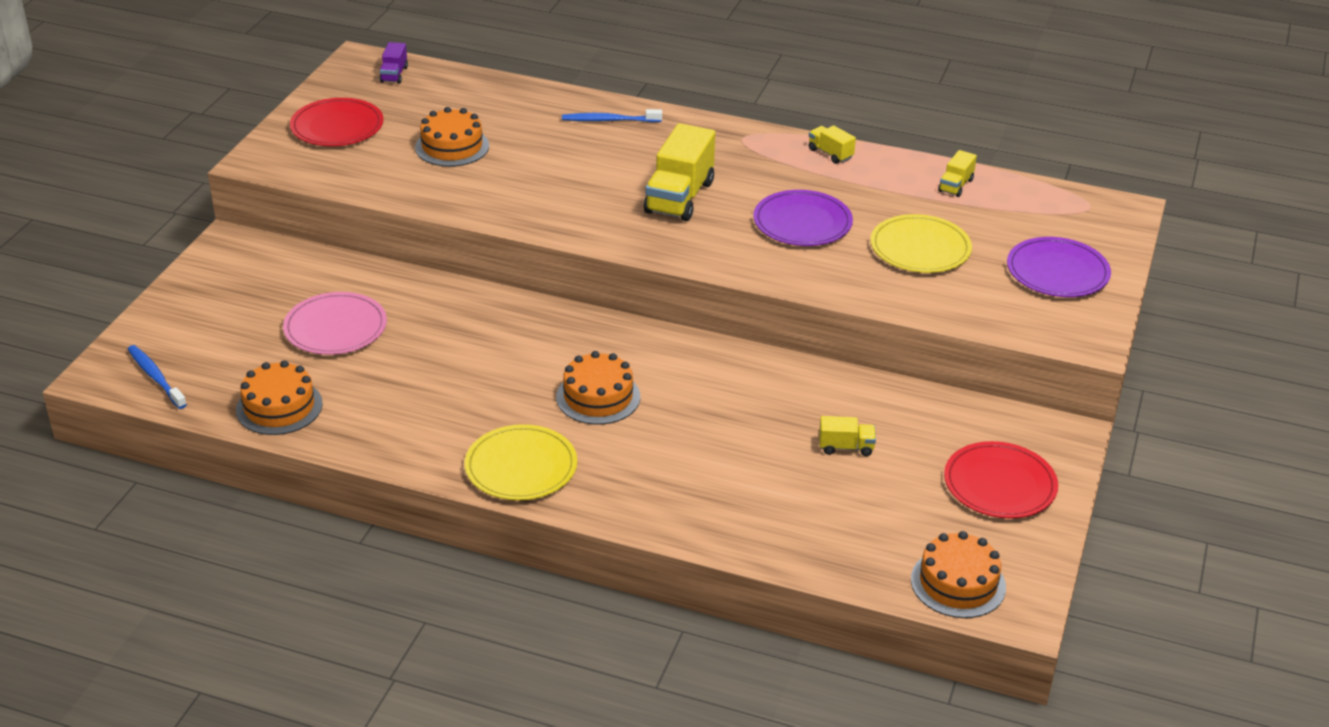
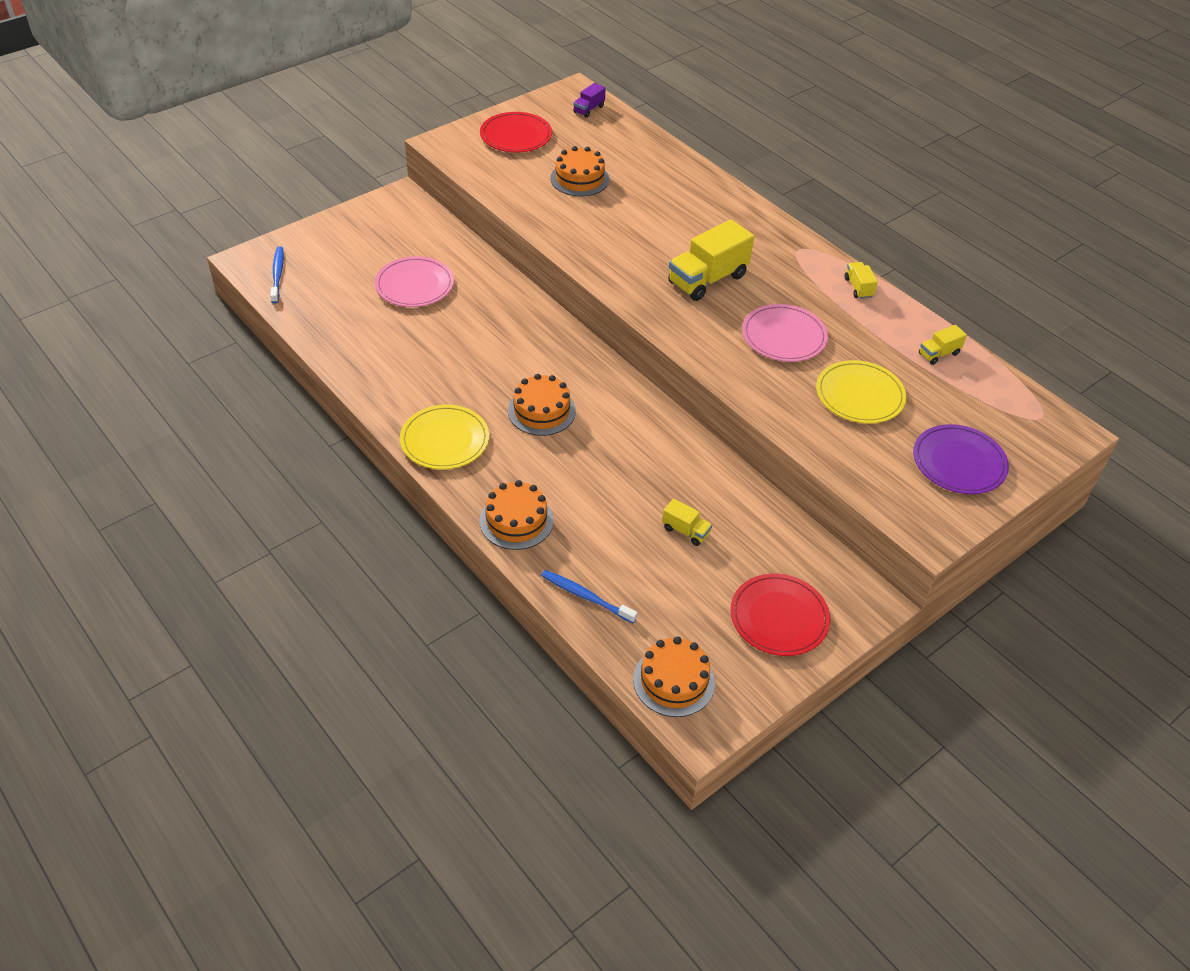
camera: 30 degrees right, 10 degrees up
orange cake [236,360,323,435] -> orange cake moved to [480,480,554,550]
blue toothbrush [562,109,662,122] -> blue toothbrush moved to [541,570,637,623]
purple plate [753,190,853,246] -> pink plate [742,304,828,362]

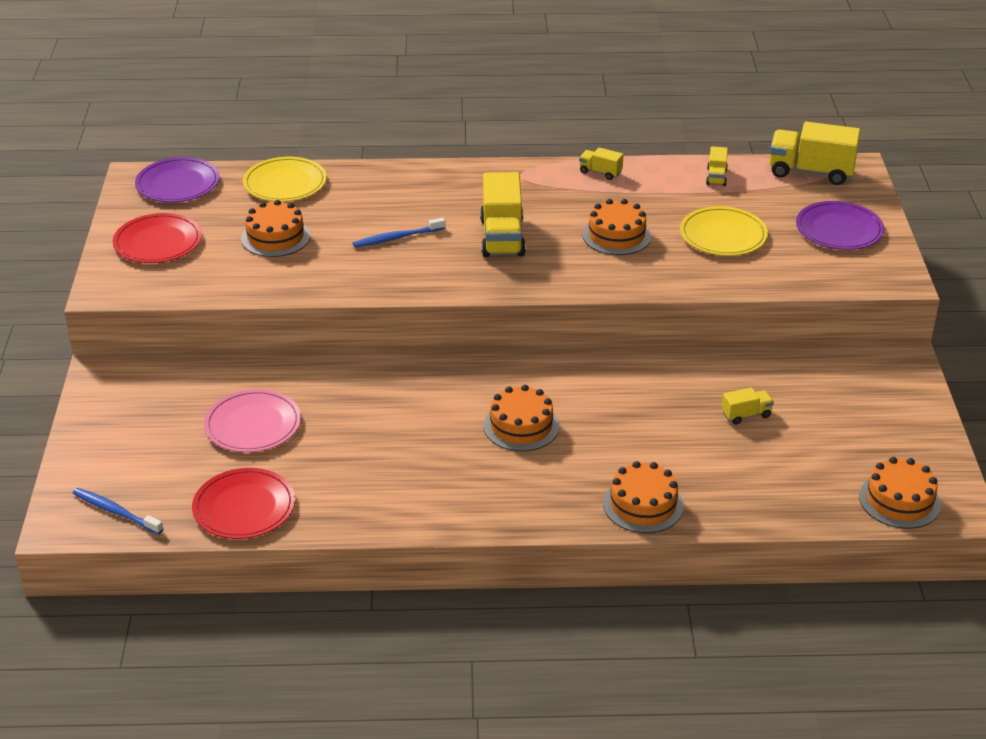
camera: 50 degrees left, 10 degrees down
yellow plate [400,405,489,469] -> yellow plate moved to [243,157,327,202]
blue toothbrush [541,570,637,623] -> blue toothbrush moved to [353,218,445,248]
purple truck [573,83,606,118] -> purple plate [135,157,220,202]
red plate [730,573,830,656] -> red plate moved to [192,468,295,539]
pink plate [742,304,828,362] -> orange cake [582,199,651,255]
none -> yellow truck [770,122,861,185]

